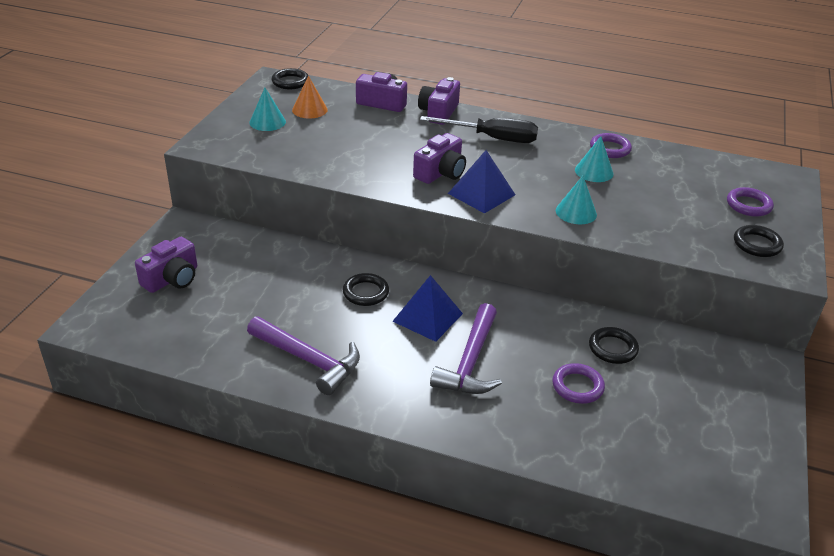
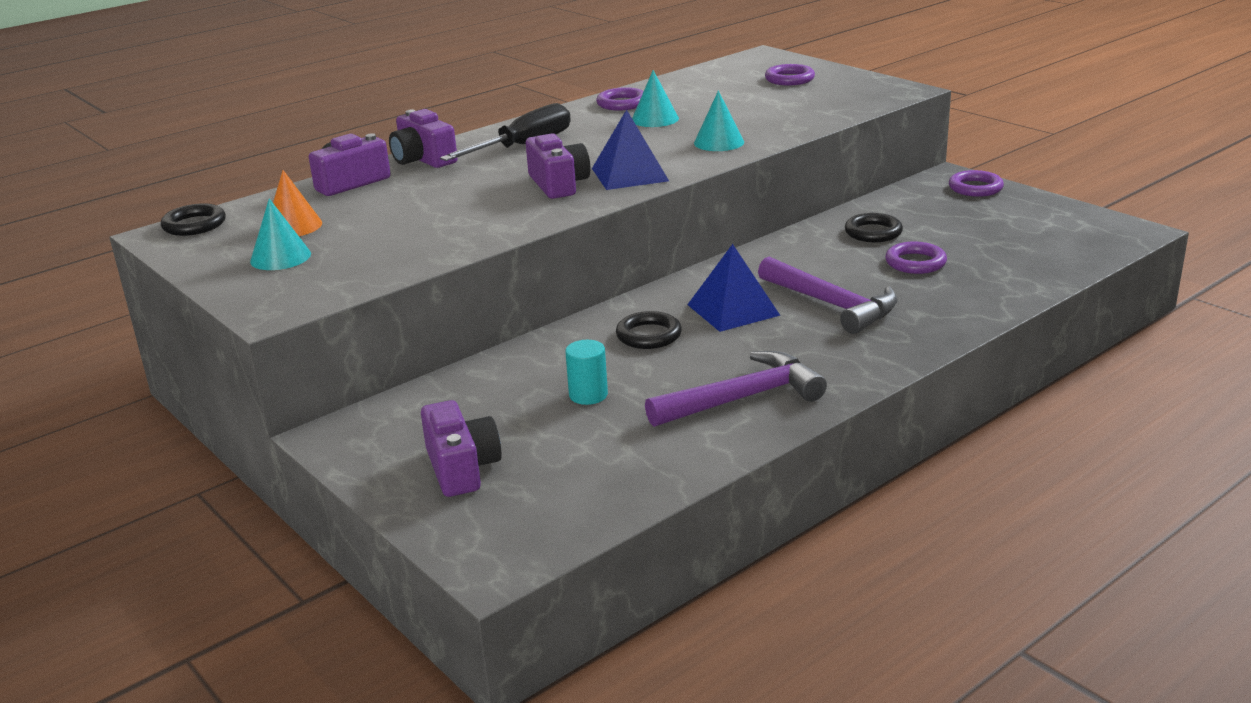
camera: 55 degrees left, 10 degrees down
black ring [734,225,784,257] -> none
none -> turquoise cylinder [565,340,608,405]
none -> purple ring [949,170,1004,197]

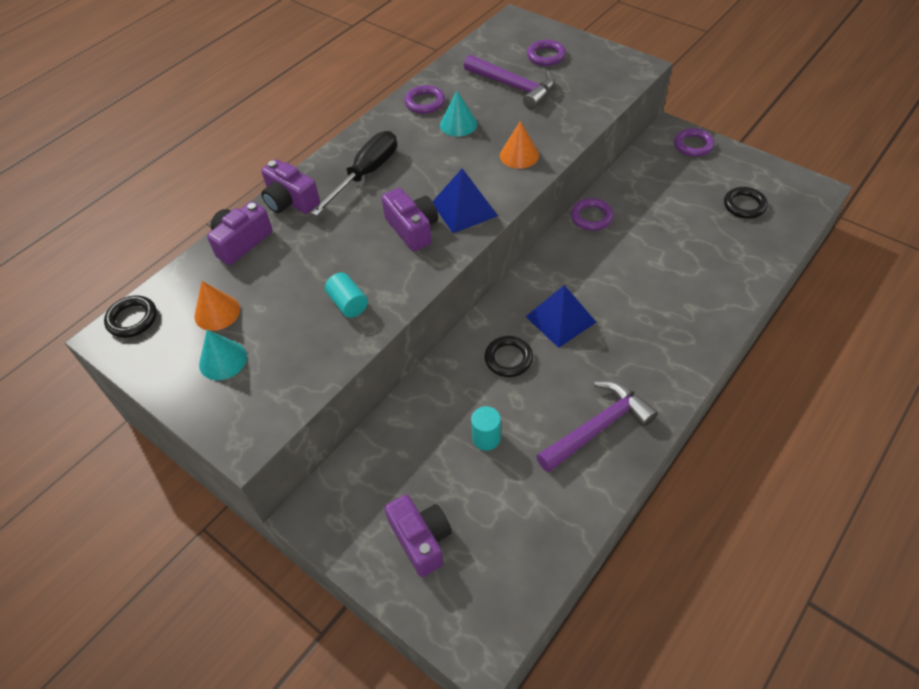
camera: 10 degrees left, 25 degrees up
turquoise cone [694,91,744,151] -> orange cone [500,121,539,169]
purple hammer [758,257,898,334] -> purple hammer moved to [464,54,555,110]
black ring [845,213,903,242] -> black ring moved to [724,187,768,219]
purple ring [885,242,947,274] -> purple ring moved to [571,198,614,230]
none -> turquoise cylinder [325,273,368,318]

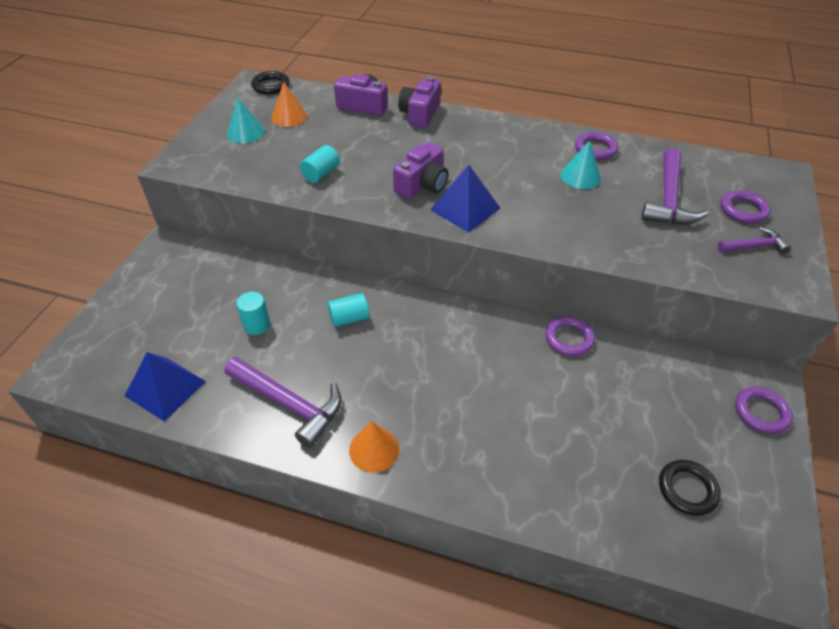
camera: 65 degrees right, 5 degrees down
black screwdriver [311,131,397,216] -> none
purple camera [385,494,452,577] -> none
black ring [485,336,533,377] -> turquoise cylinder [328,293,369,327]
orange cone [500,121,539,169] -> orange cone moved to [349,421,399,473]
blue pyramid [526,285,596,348] -> blue pyramid moved to [125,352,206,422]
none -> purple hammer [717,227,791,254]

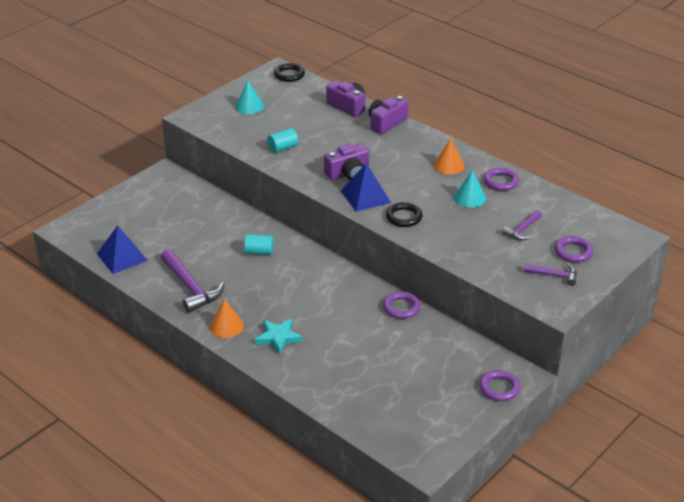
camera: 25 degrees right, 10 degrees down
turquoise cylinder [236,292,270,335] -> none
orange cone [272,82,307,127] -> orange cone moved to [434,138,465,174]
purple hammer [641,148,708,225] -> purple hammer [502,210,542,240], size x0.55
black ring [659,460,721,516] -> black ring moved to [386,202,423,227]
none -> turquoise star [255,318,302,355]

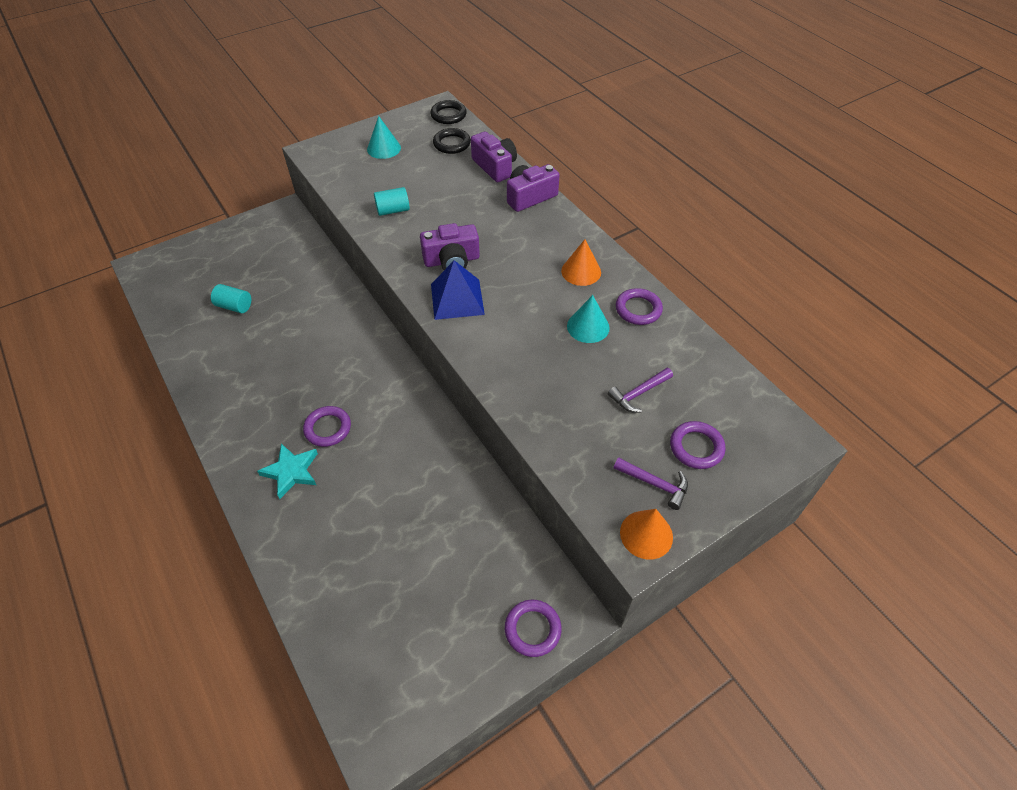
camera: 15 degrees right, 15 degrees up
blue pyramid [97,225,148,274] -> none
purple hammer [160,249,224,313] -> none
orange cone [210,299,244,338] -> orange cone moved to [620,509,673,560]
turquoise cylinder [244,234,274,255] -> turquoise cylinder moved to [211,284,251,313]
purple ring [383,292,421,319] -> purple ring moved to [303,406,351,447]
black ring [386,202,423,227] -> black ring moved to [433,128,471,154]

